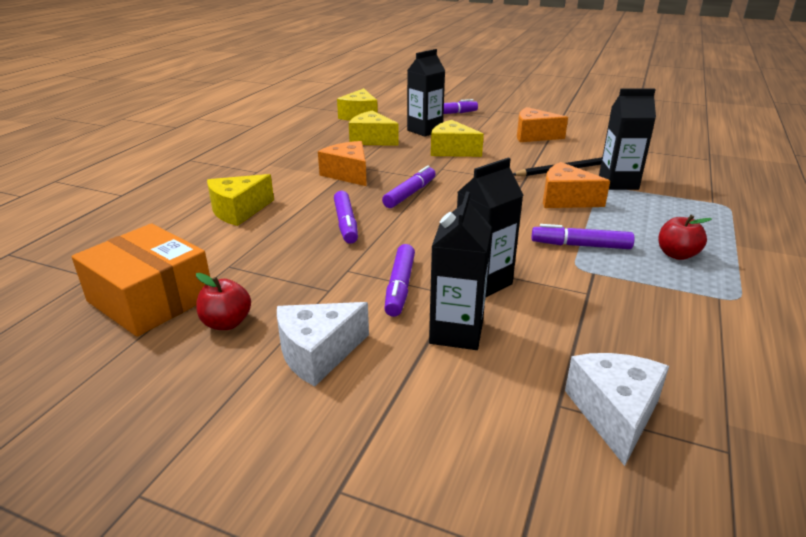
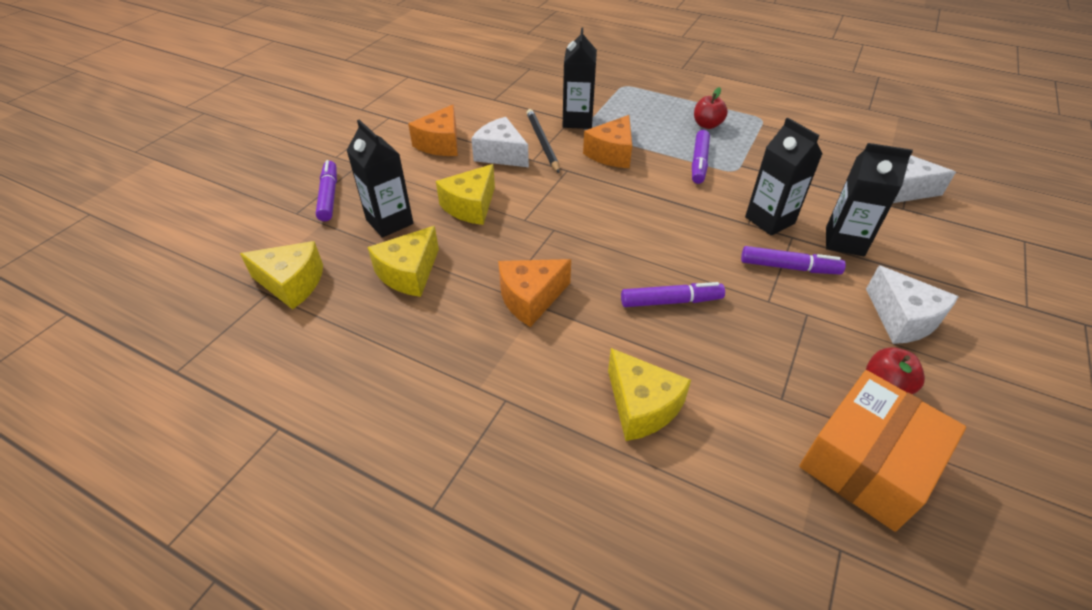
camera: 85 degrees left, 15 degrees up
purple marker [382,166,436,208] -> none
none -> white cheese [471,117,529,167]

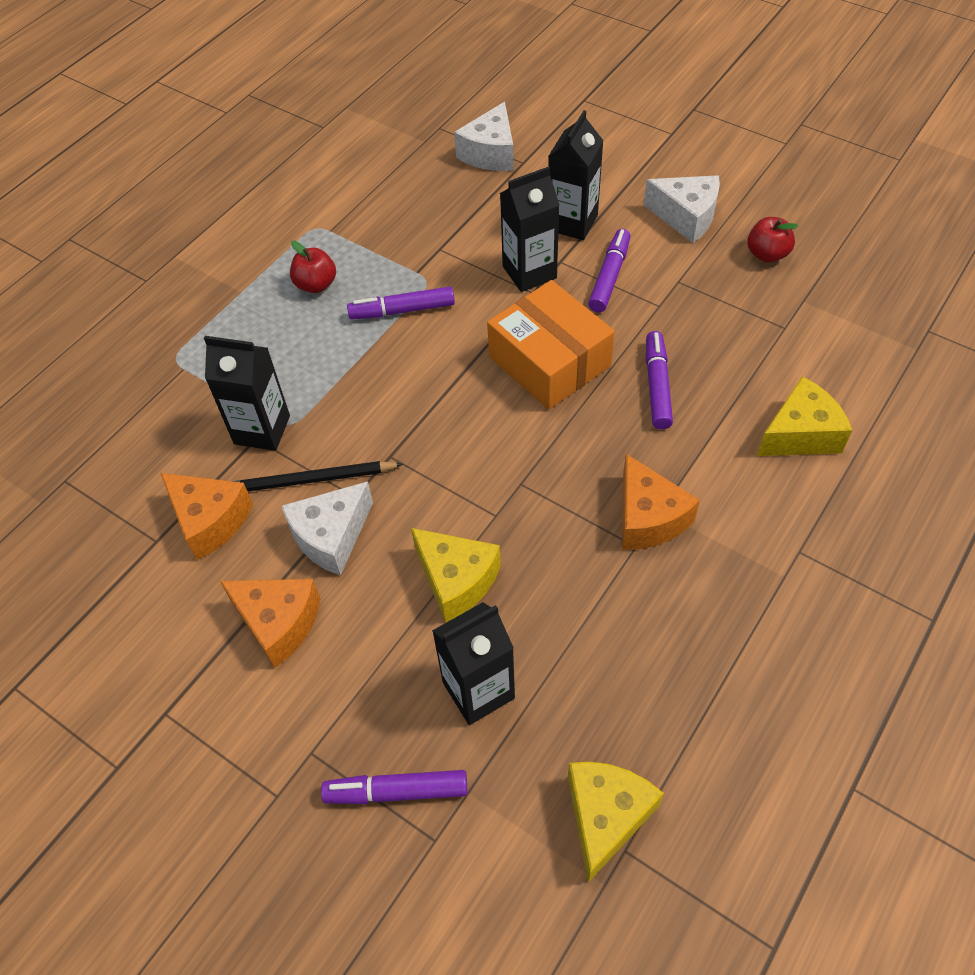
camera: 80 degrees left, 10 degrees up
yellow cheese [367,226,439,297] -> none
orange cheese [583,115,632,168] -> orange cheese moved to [161,473,253,560]
purple marker [692,130,710,184] -> purple marker turned 150 degrees clockwise [347,287,455,319]
orange box [799,370,966,532] -> orange box moved to [487,280,615,410]
white cheese [866,265,959,344] -> white cheese turned 45 degrees clockwise [644,175,720,243]

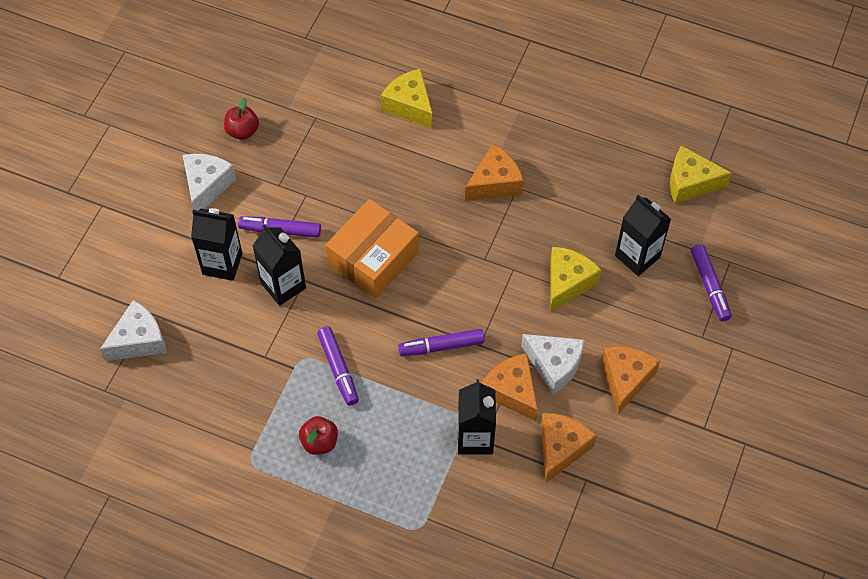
camera: 105 degrees left, 5 degrees up
black pencil [233,461,403,491] -> orange cheese [482,353,538,421]
white cheese [454,102,514,171] -> white cheese turned 45 degrees counterclockwise [100,300,166,361]
purple marker [646,331,673,430] -> purple marker moved to [398,329,484,356]

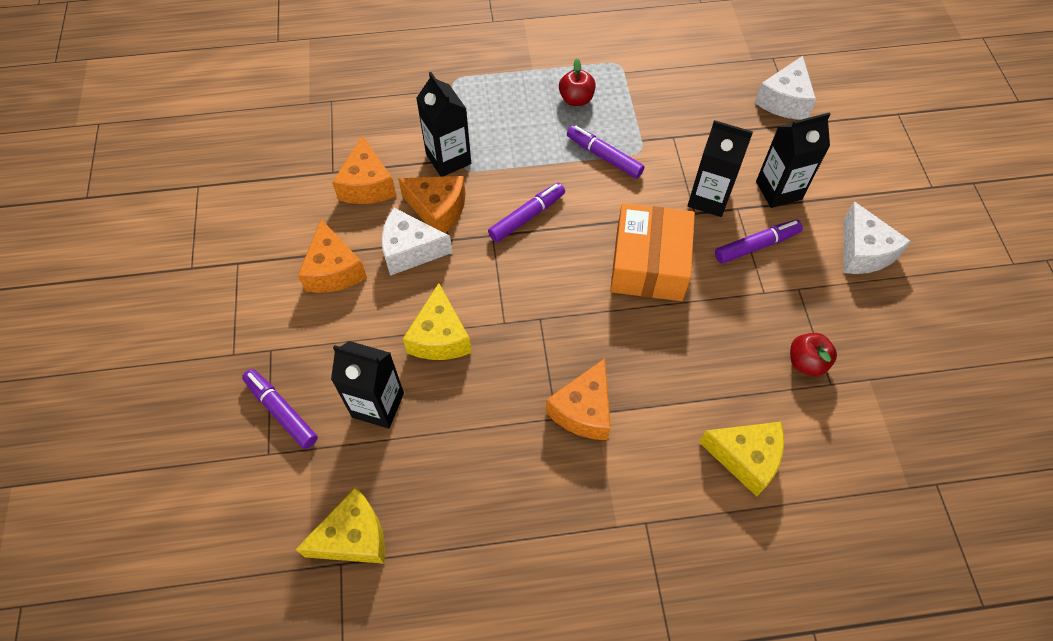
camera: 150 degrees right, 0 degrees up
red apple [224,98,259,140] -> red apple moved to [790,333,837,376]

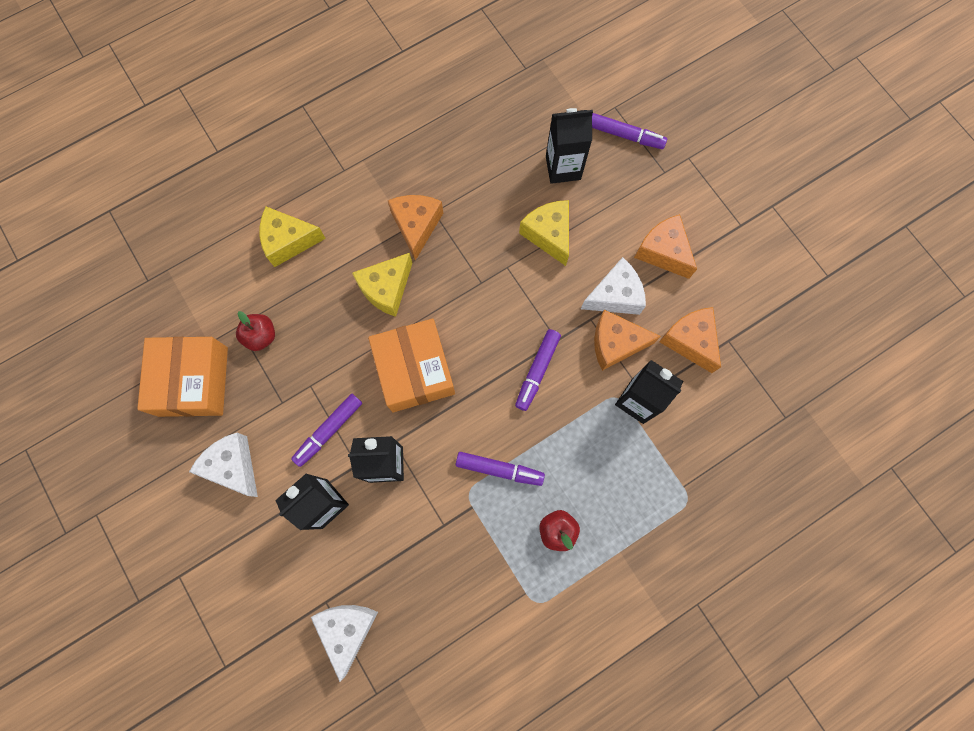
camera: 155 degrees right, 15 degrees up
yellow cheese [295,487,385,564] -> yellow cheese moved to [352,253,412,317]
none -> orange box [137,337,228,417]

